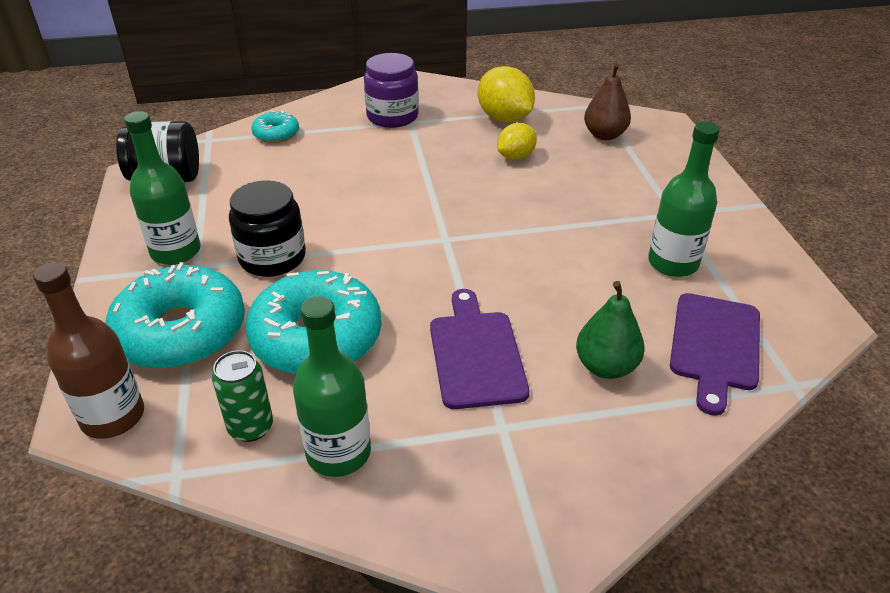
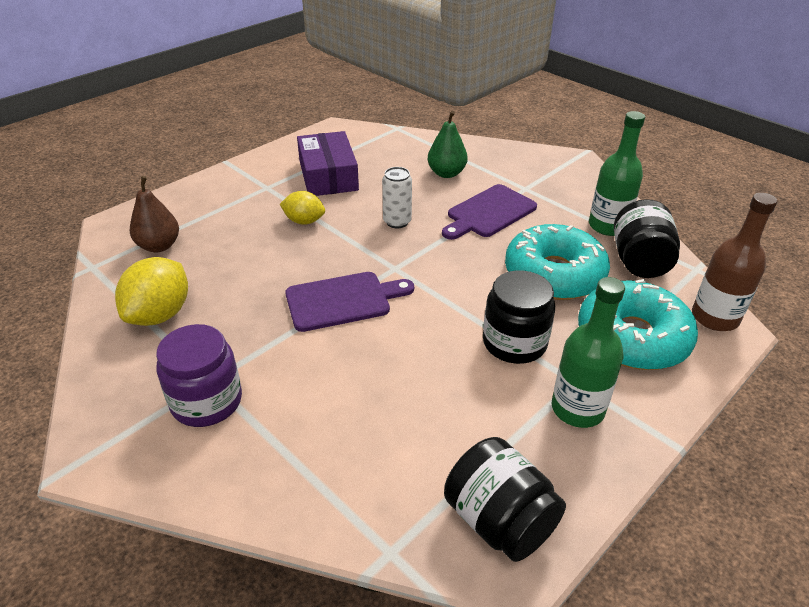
camera: 125 degrees left, 0 degrees up
green can [212,350,273,442] -> black jar [614,199,680,278]
turquoise donut [251,111,299,143] -> none
yellow lemon [497,123,537,160] -> yellow lemon moved to [280,191,325,225]
green bottle [648,121,720,277] -> purple box [297,131,359,196]
purple cutting board [670,293,760,416] -> purple cutting board moved to [285,272,414,332]
none -> white can [382,167,412,228]

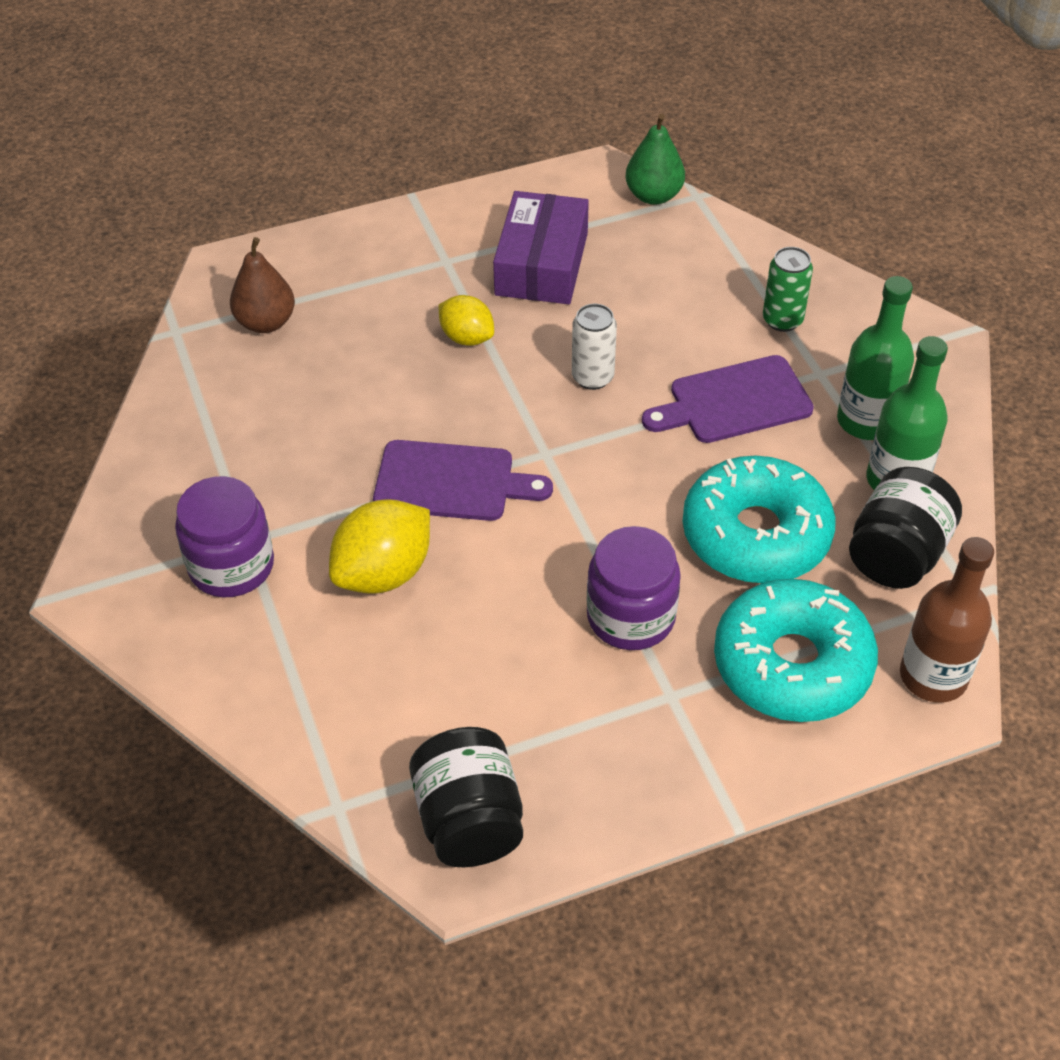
camera: 25 degrees right, 10 degrees up
yellow lemon [115,257,188,326] -> yellow lemon moved to [329,499,430,594]
green pear [428,111,468,178] -> green pear moved to [625,114,685,205]
black jar [483,270,555,364] -> purple jar [587,526,681,650]
green bottle [552,277,625,428] -> green bottle moved to [837,276,914,440]
none -> green can [763,247,813,332]

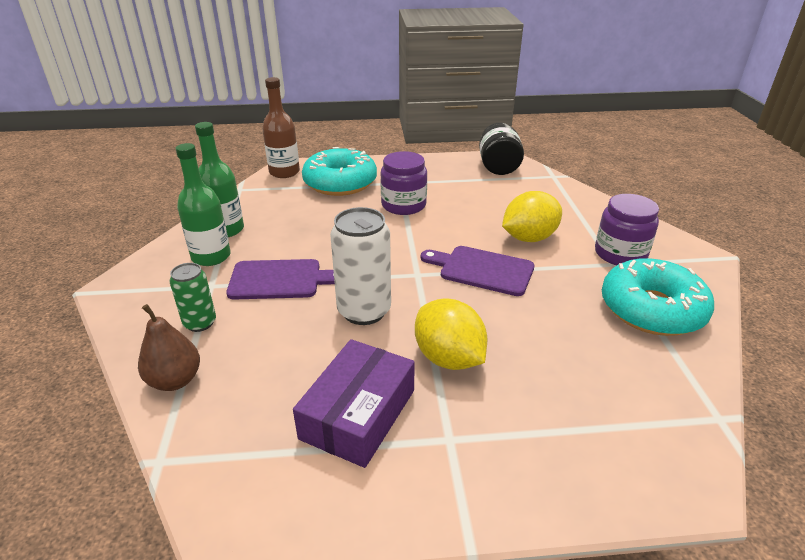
camera: 165 degrees left, 15 degrees down
brown pear [230,237,295,333] -> brown pear moved to [138,304,200,391]
yellow lemon [438,295,494,346] -> yellow lemon [415,299,487,370], size x1.60
white can [572,304,617,390] -> white can [330,207,391,325], size x1.69
green pear [625,114,685,205] -> none
turquoise donut [682,455,836,583] -> turquoise donut moved to [602,258,714,336]
black jar [849,467,962,589] -> none

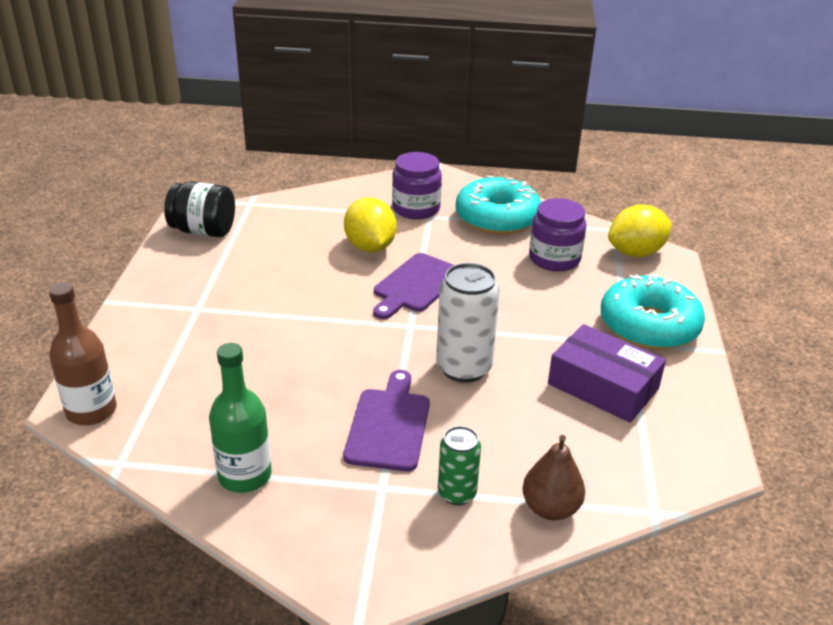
camera: 80 degrees left, 0 degrees up
green bottle [175,143,231,266] -> none
turquoise donut [302,147,377,196] -> turquoise donut moved to [601,274,705,350]
purple jar [380,151,427,215] -> purple jar moved to [529,198,586,272]
yellow lemon [415,299,487,370] -> yellow lemon moved to [608,204,672,257]

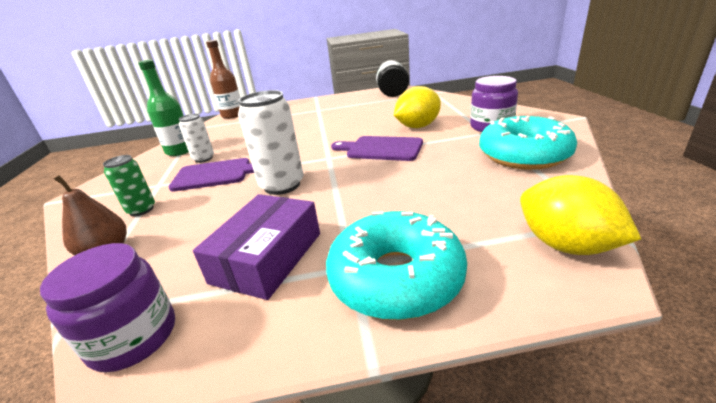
camera: 80 degrees right, 5 degrees down
purple jar [529,198,586,272] -> purple jar moved to [40,243,175,372]
none -> white can [179,114,214,163]

